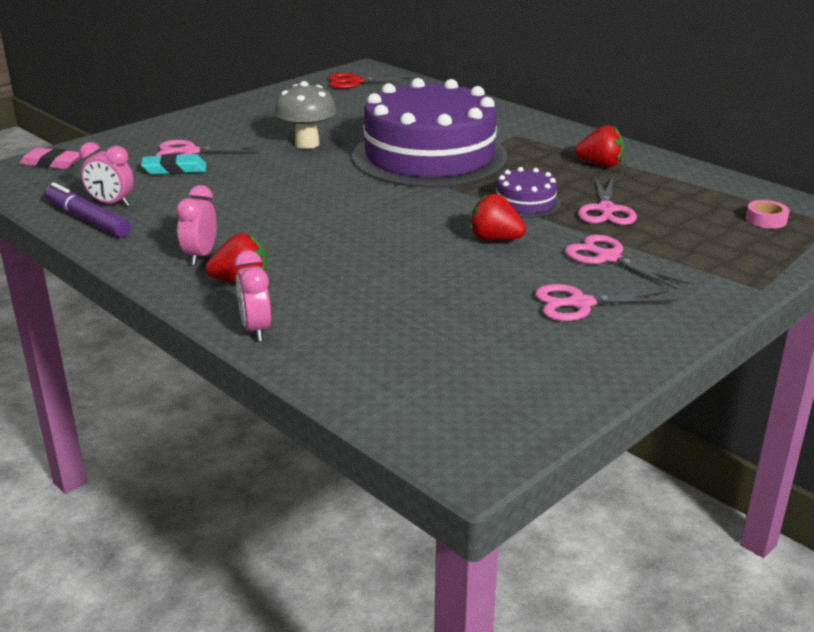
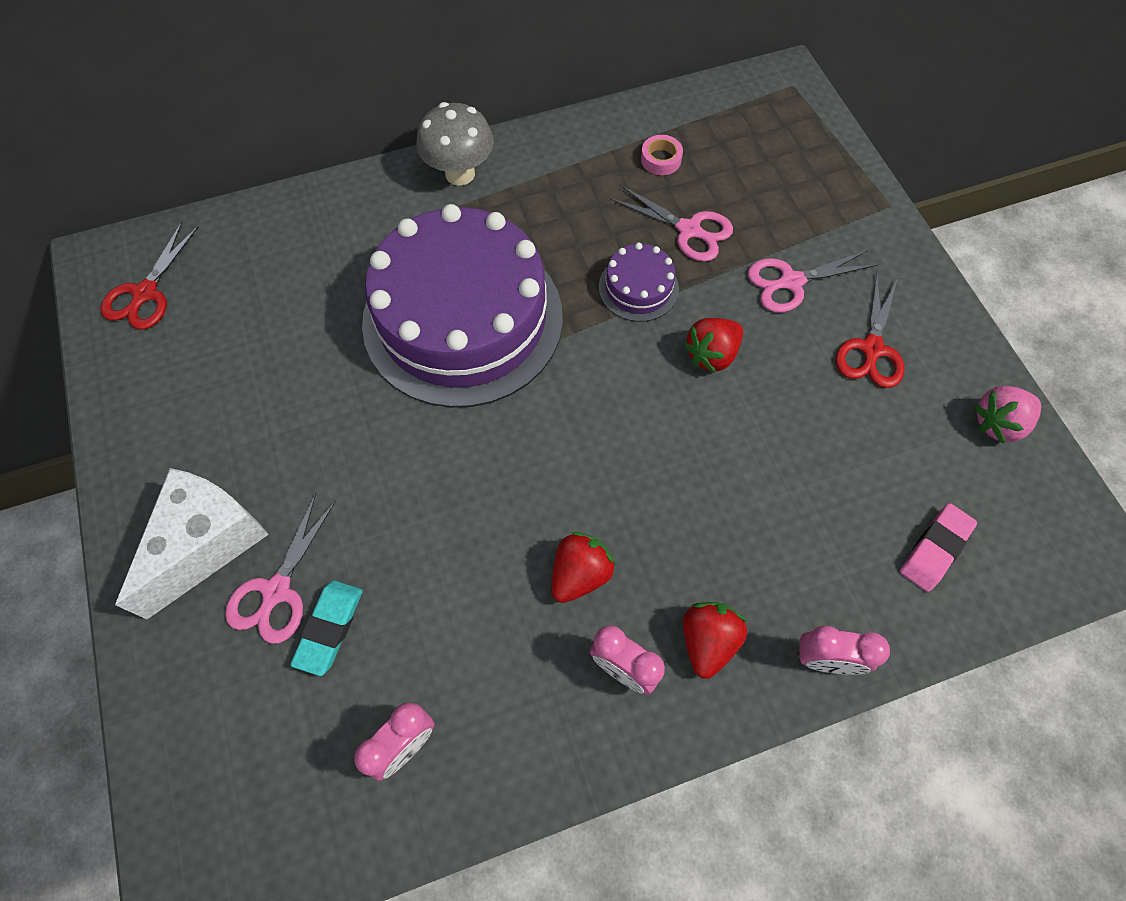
camera: 65 degrees left, 35 degrees up
pink eraser [19,148,80,169] -> pink eraser moved to [900,503,977,592]
purple marker [44,183,131,237] -> none
grey mushroom [274,81,336,149] -> grey mushroom moved to [416,102,494,186]
pink scissors [535,284,676,321] -> red scissors [836,274,904,388]
red strawberry [575,125,624,167] -> red strawberry moved to [551,532,616,603]
pink tape [746,200,790,229] -> pink tape moved to [641,135,683,175]
none -> white cheese [115,468,269,619]
none -> pink strawberry [974,386,1041,444]

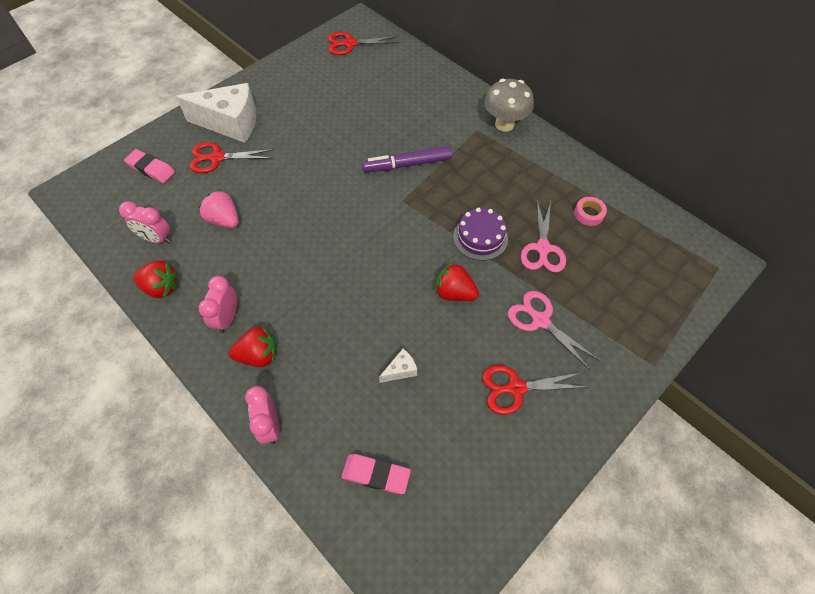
camera: 65 degrees right, 5 degrees down
pink scissors [225,493,336,644] -> red scissors [190,142,273,173]
turquoise eraser [290,581,363,676] -> none
purple cake [362,204,563,408] -> purple marker [362,146,452,173]
red strawberry [551,532,616,603] -> red strawberry moved to [133,260,178,298]
pink strawberry [974,386,1041,444] -> pink strawberry moved to [199,190,239,228]
none -> pink eraser [124,149,175,183]
none -> white cheese [379,349,417,383]

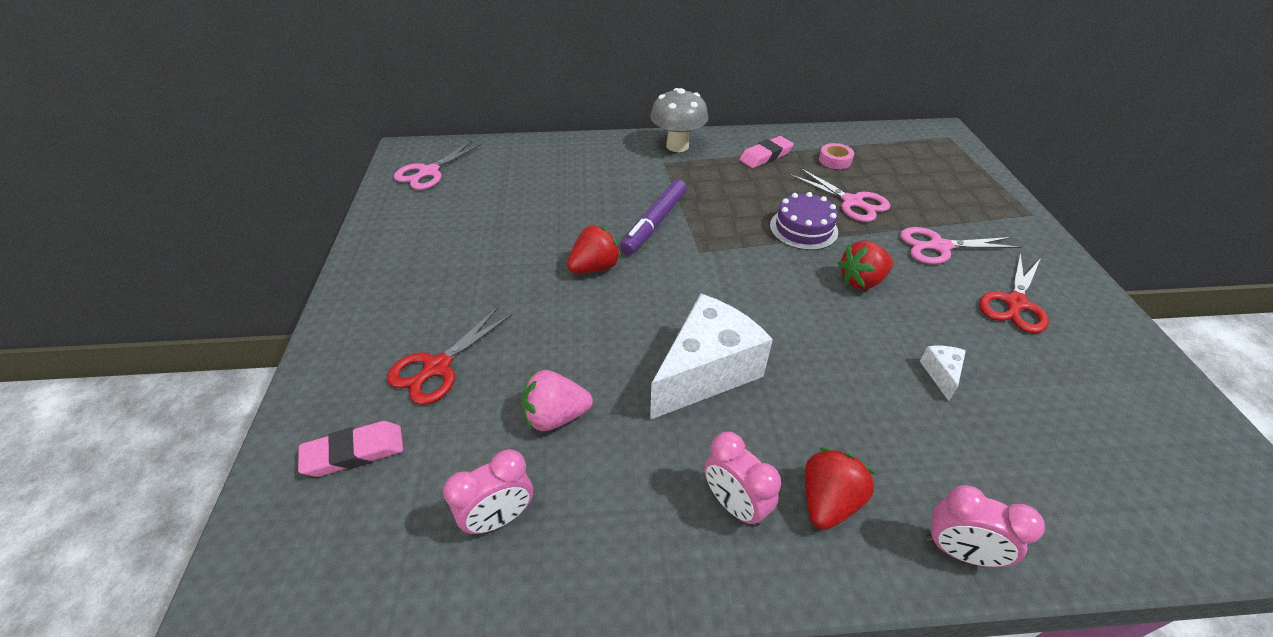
camera: 50 degrees left, 15 degrees down
red strawberry [133,260,178,298] -> red strawberry moved to [567,225,621,273]
white cheese [176,83,257,143] -> white cheese moved to [650,294,773,420]
red scissors [328,32,399,55] -> pink scissors [394,141,482,190]
pink eraser [342,454,411,494] -> pink eraser moved to [739,136,794,168]

